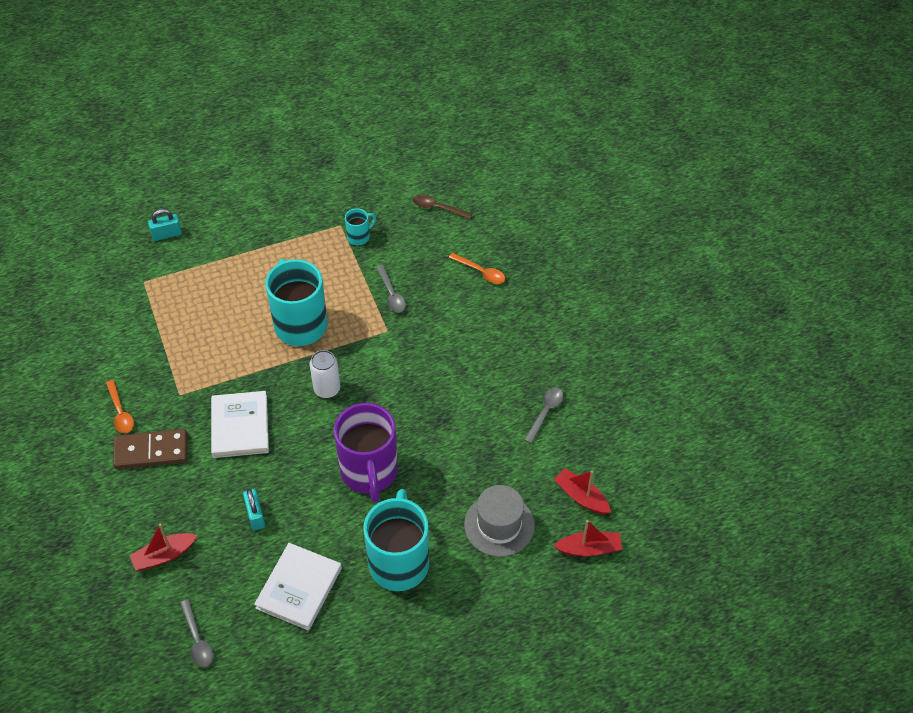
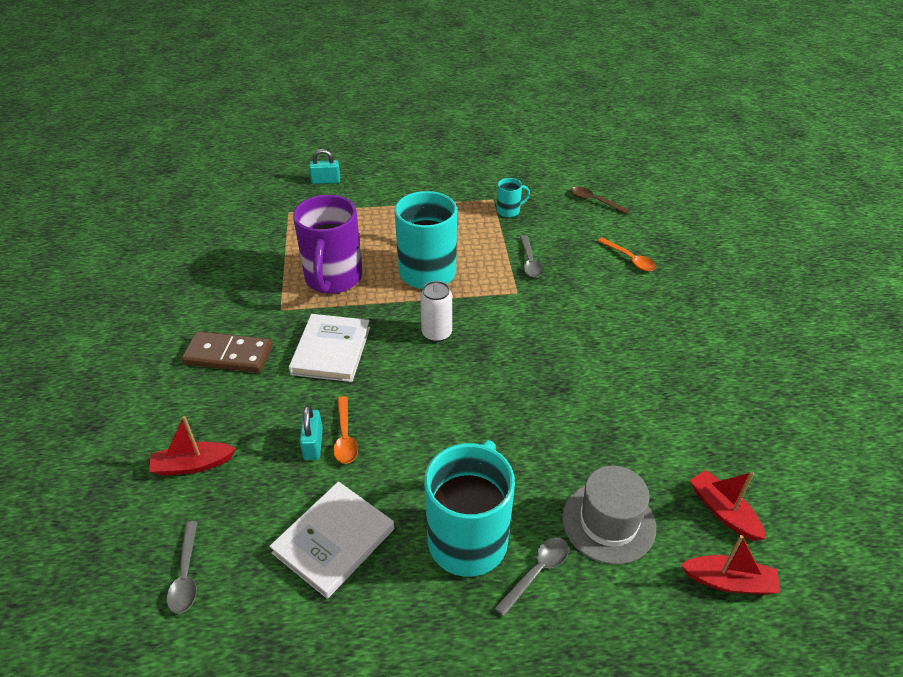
camera: 15 degrees right, 10 degrees down
orange spoon [106,380,134,433] -> orange spoon moved to [333,396,358,464]
purple mug [334,403,398,502] -> purple mug moved to [293,195,362,294]
grey spoon [524,387,563,443] -> grey spoon moved to [494,537,569,617]

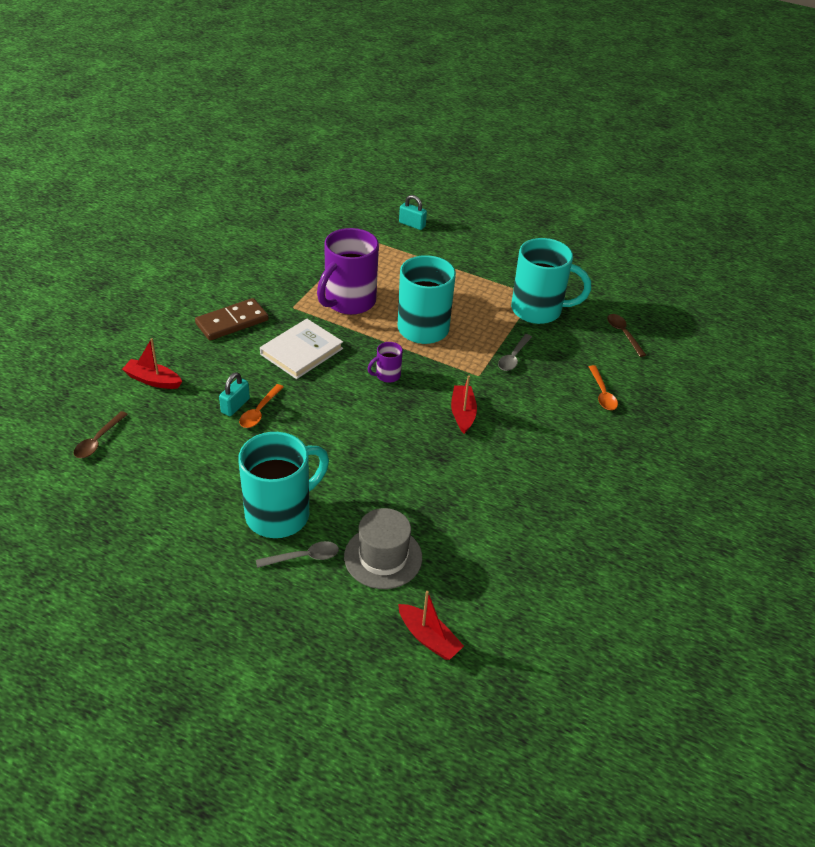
camera: 30 degrees right, 0 degrees up
grey spoon [167,521,198,614] -> brown spoon [74,411,128,458]
brown domino [182,331,273,373] -> brown domino turned 75 degrees counterclockwise [195,298,269,341]
white book [269,481,394,599] -> none
white can [420,281,452,342] -> purple mug [368,342,403,383]
turquoise mug [497,178,530,217] -> turquoise mug [511,238,591,324], size x2.23
red boat [690,470,766,541] -> red boat moved to [451,376,477,434]

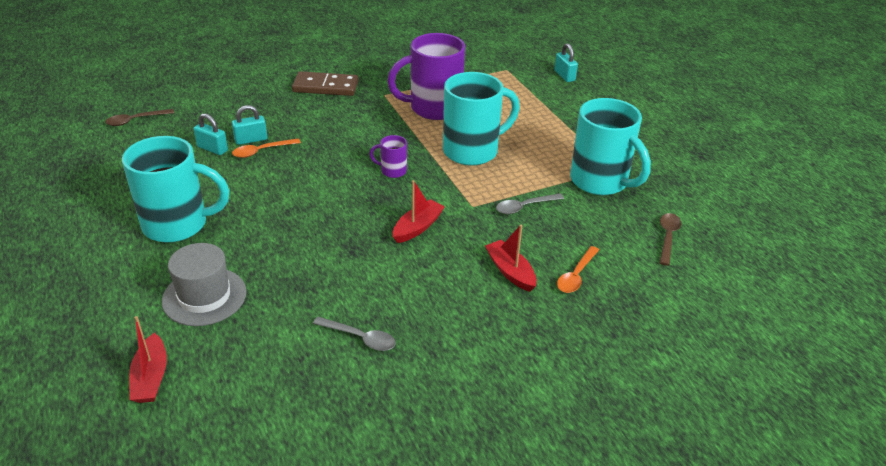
camera: 40 degrees right, 5 degrees down
red boat [122,338,182,389] -> red boat moved to [485,225,537,292]
grey spoon [256,541,339,568] -> grey spoon moved to [313,317,396,351]
white book [260,319,343,379] -> none
none -> turquoise padlock [194,113,228,155]

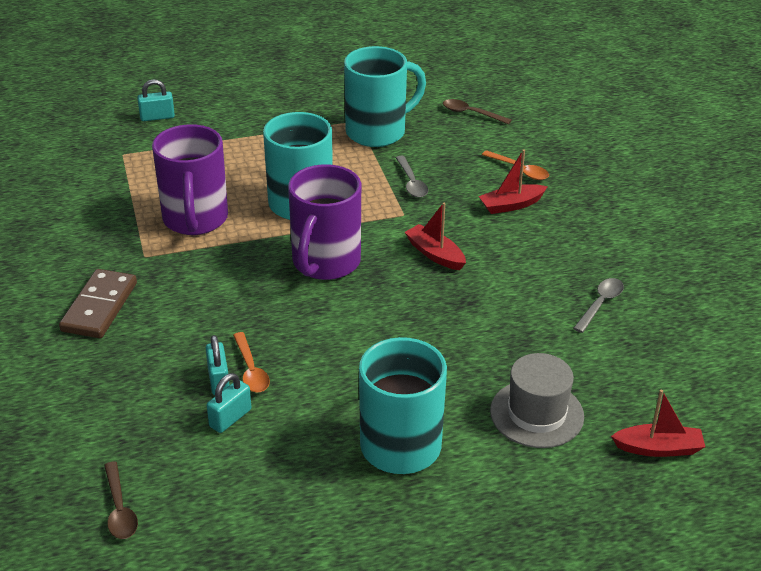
camera: 80 degrees left, 0 degrees up
purple mug [369,135,407,178] -> purple mug [288,164,361,280], size x2.23

